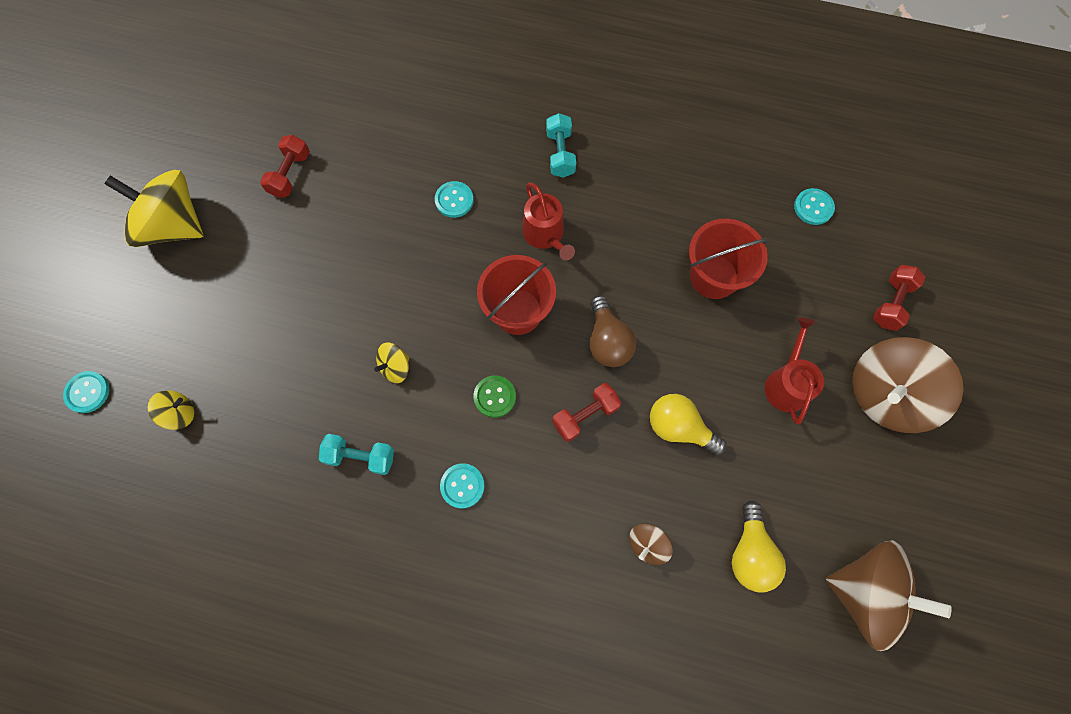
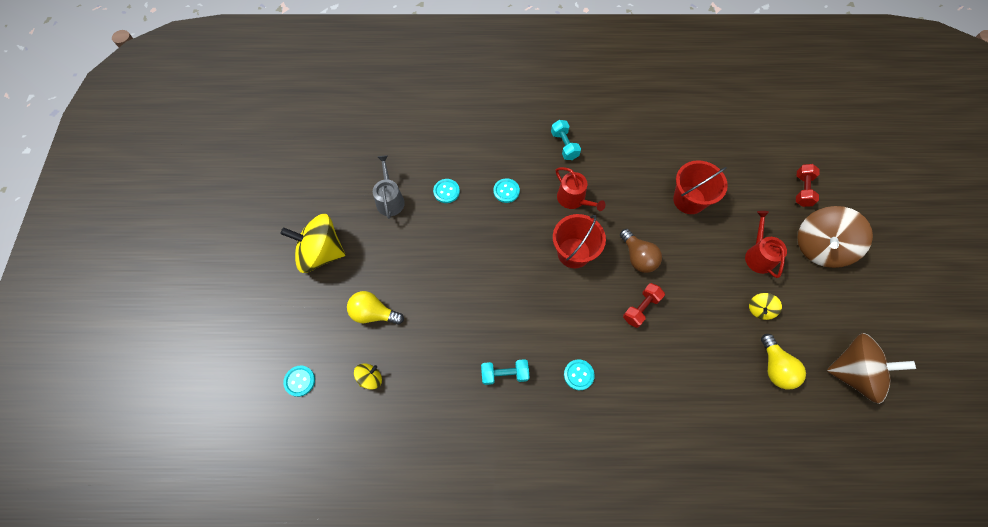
camera: 15 degrees left, 5 degrees down
red dumbbell [260,135,310,198] -> grey watering can [373,155,405,219]
yellow spinning top [374,342,409,383] -> yellow spinning top moved to [749,293,782,320]
green button [473,375,516,418] -> none
brown spinning top [629,524,673,565] -> none
yellow light bulb [650,394,727,455] -> yellow light bulb moved to [347,291,404,325]
turquoise button [794,188,835,225] -> turquoise button moved to [433,179,460,203]

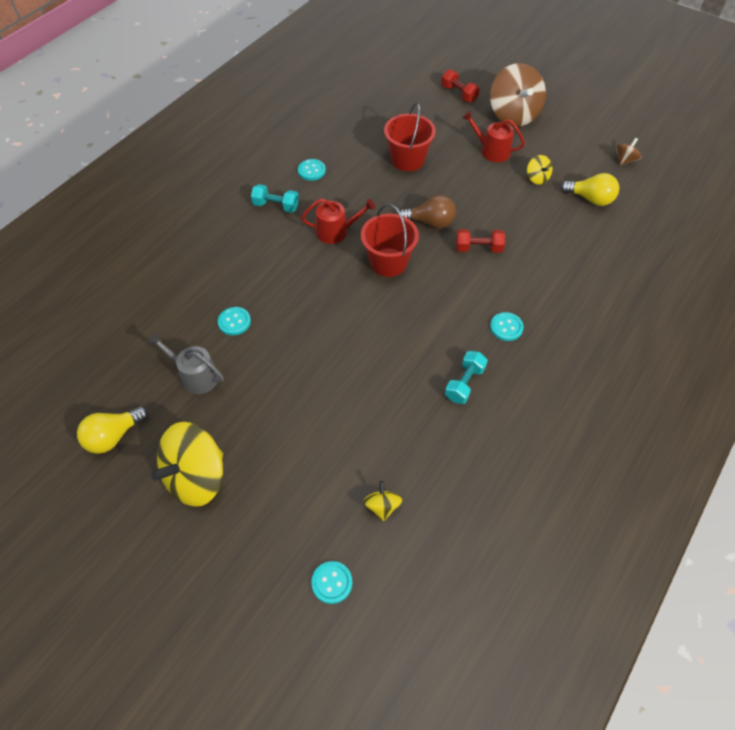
camera: 55 degrees left, 10 degrees down
yellow light bulb [347,291,404,325] -> yellow light bulb moved to [77,406,148,454]
turquoise button [493,178,520,203] -> turquoise button moved to [298,159,326,181]
red dumbbell [623,283,665,328] -> red dumbbell turned 75 degrees counterclockwise [456,229,505,253]
brown spinning top [827,333,916,404] -> brown spinning top [616,138,641,166], size x0.45

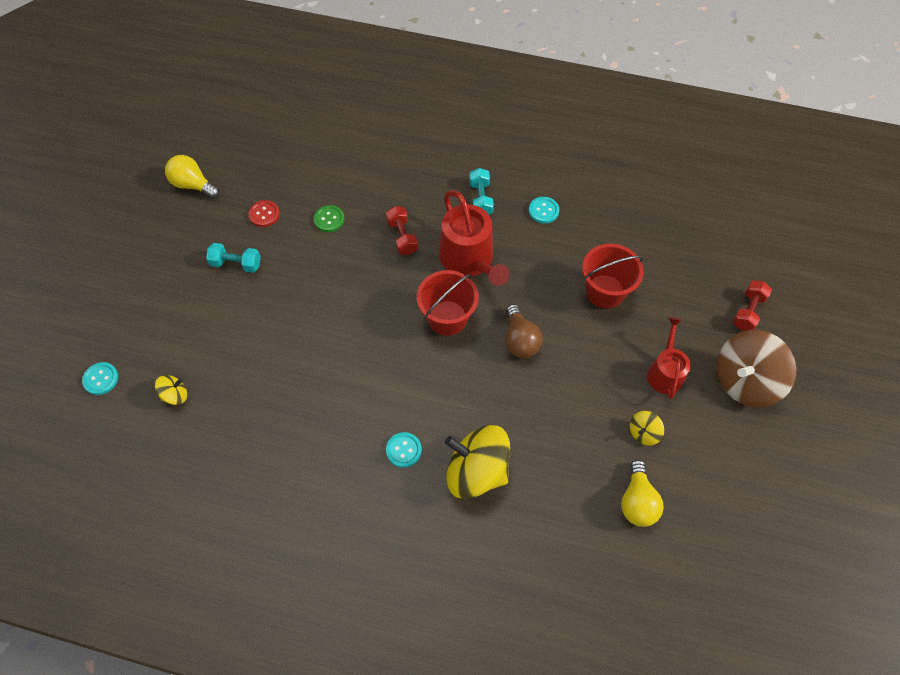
camera: 70 degrees right, 5 degrees up
grey watering can [148,333,224,394] -> red button [248,200,280,227]
yellow spinning top [151,422,223,507] -> yellow spinning top moved to [445,425,510,499]
turquoise button [218,307,251,335] -> green button [314,205,345,232]
red watering can [301,199,375,244] -> red watering can [439,190,509,286], size x1.62
turquoise dumbbell [445,351,488,404] -> turquoise dumbbell moved to [206,243,261,273]
red dumbbell [456,229,505,253] -> red dumbbell moved to [386,206,418,255]
brown spinning top [616,138,641,166] -> none

